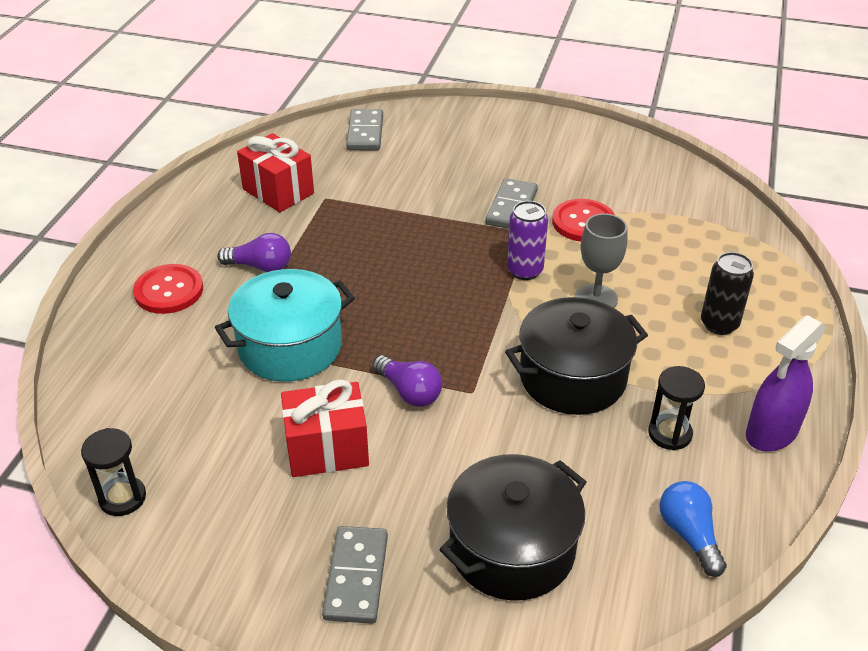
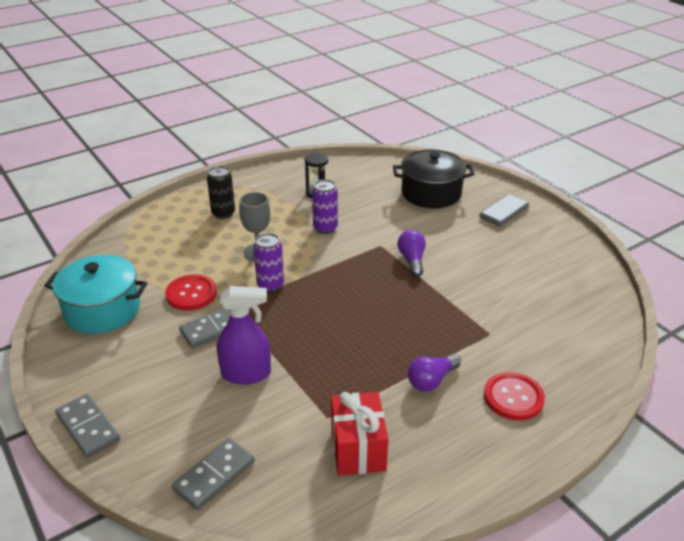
camera: 140 degrees left, 5 degrees down
black hourglass [81,428,146,516] -> none
turquoise pot [215,269,355,382] -> turquoise pot moved to [44,255,147,334]
purple light bulb [217,233,291,272] -> purple light bulb turned 90 degrees counterclockwise [408,354,461,392]
red gift [281,379,369,477] -> none
black pot [505,297,648,415] -> purple can [312,179,338,234]
blue light bulb [659,481,727,577] -> none
purple spray bottle [746,315,826,452] -> purple spray bottle moved to [217,286,271,385]
none -> grey domino [55,394,120,458]

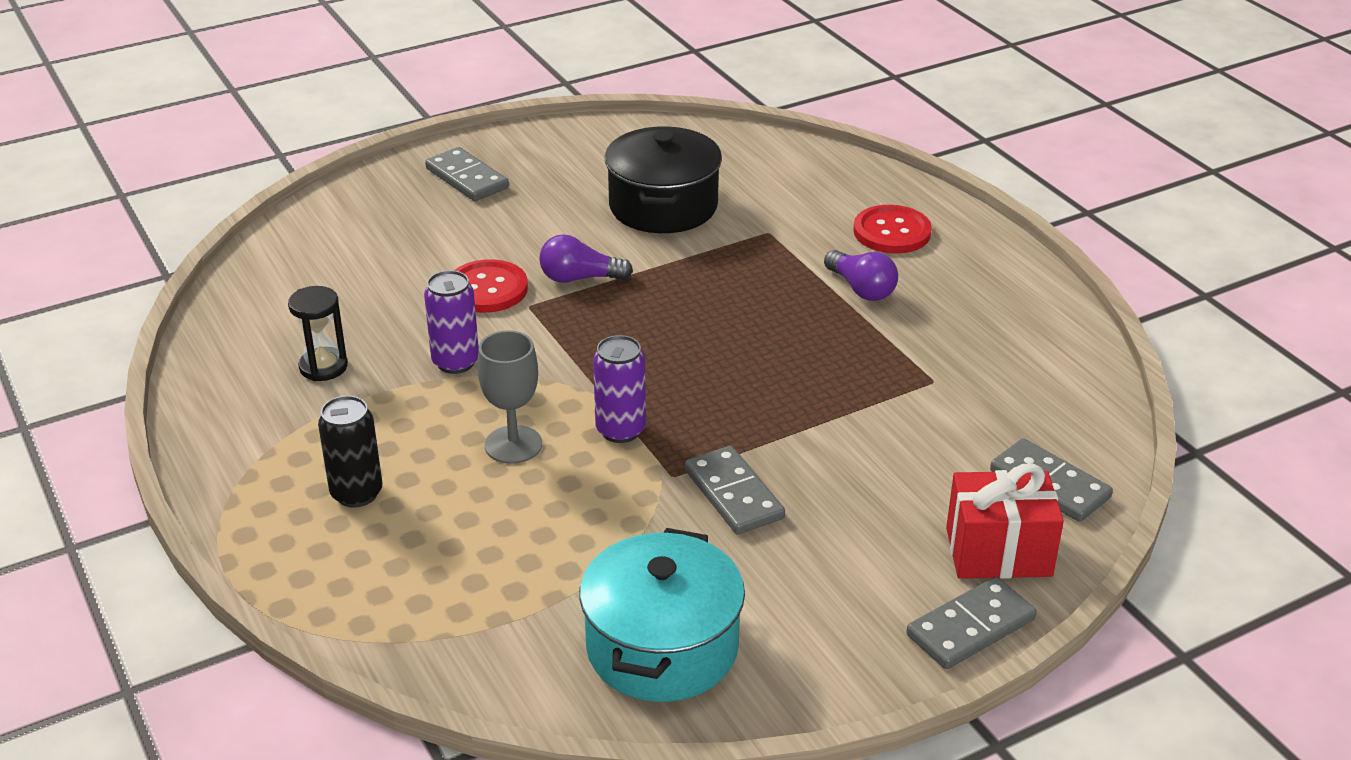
camera: 85 degrees left, 0 degrees up
red button [165,274,217,311] -> red button moved to [454,259,528,313]
purple spray bottle [217,286,271,385] -> none
red gift [331,392,388,476] -> red gift moved to [946,463,1064,579]
black pot [393,149,474,208] -> black pot moved to [605,126,722,233]

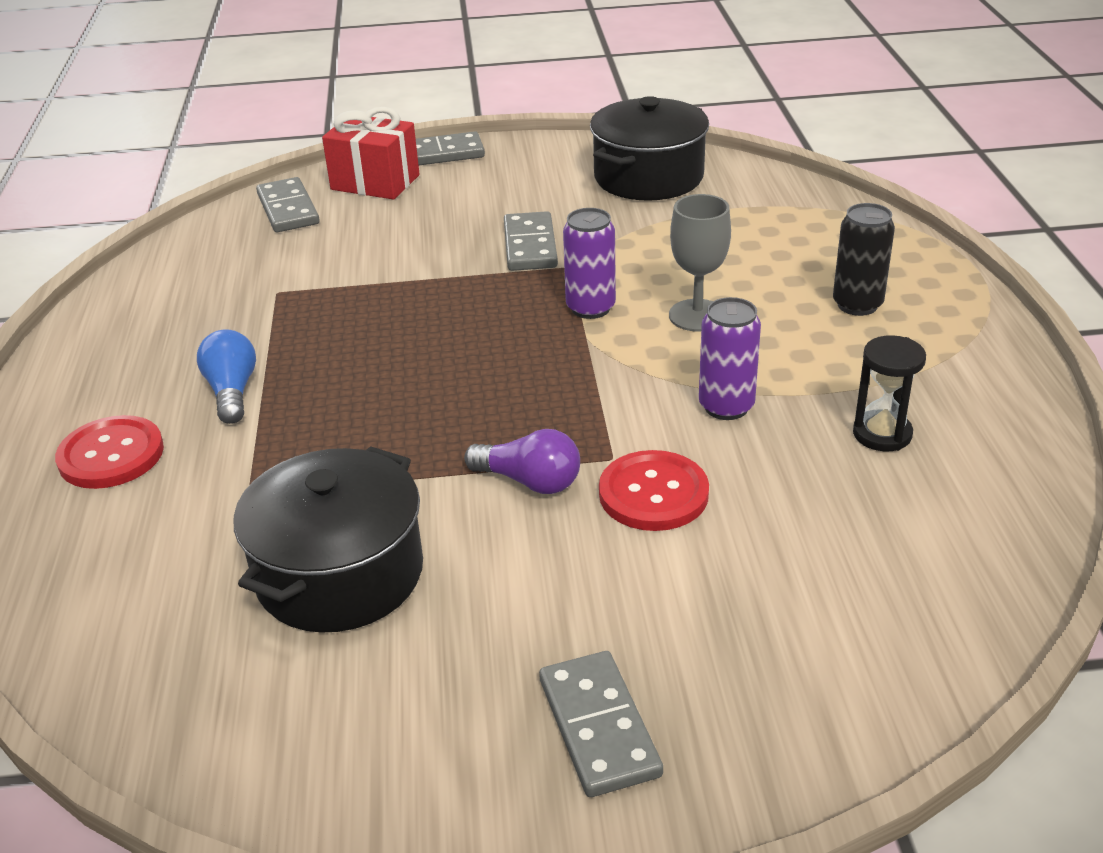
camera: 155 degrees left, 0 degrees up
turquoise pot [579,528,745,702] -> black pot [590,96,709,201]
purple light bulb [824,250,898,301] -> blue light bulb [197,329,256,424]

